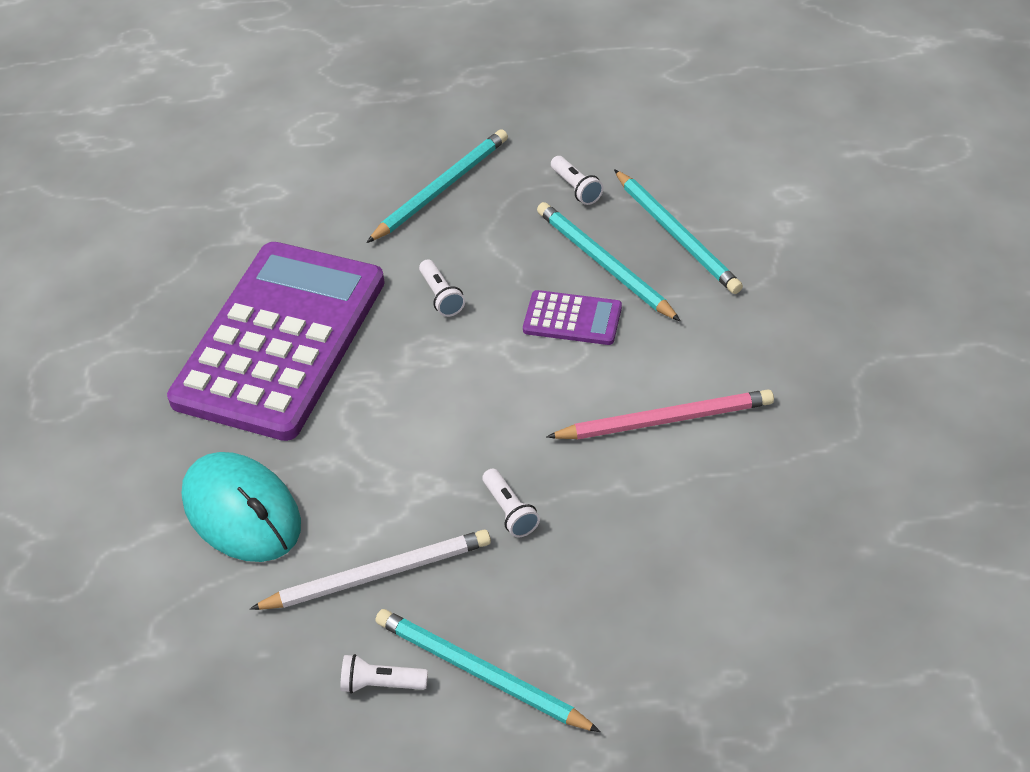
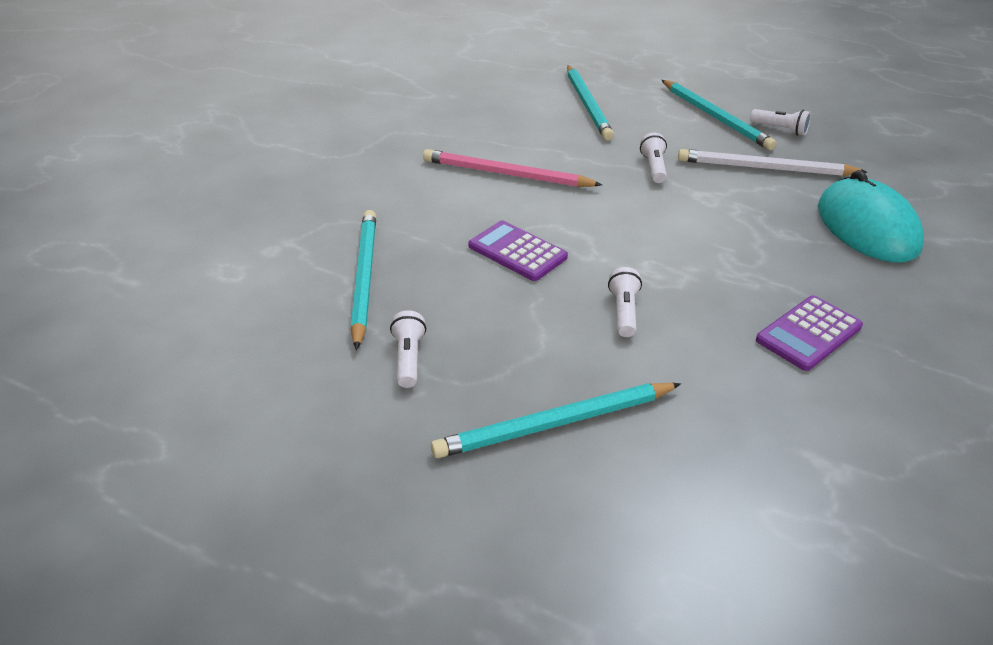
camera: 155 degrees left, 10 degrees down
purple calculator [167,242,385,441] -> purple calculator [756,295,863,371], size x0.40
turquoise pencil [537,202,681,322] -> turquoise pencil moved to [567,65,614,141]

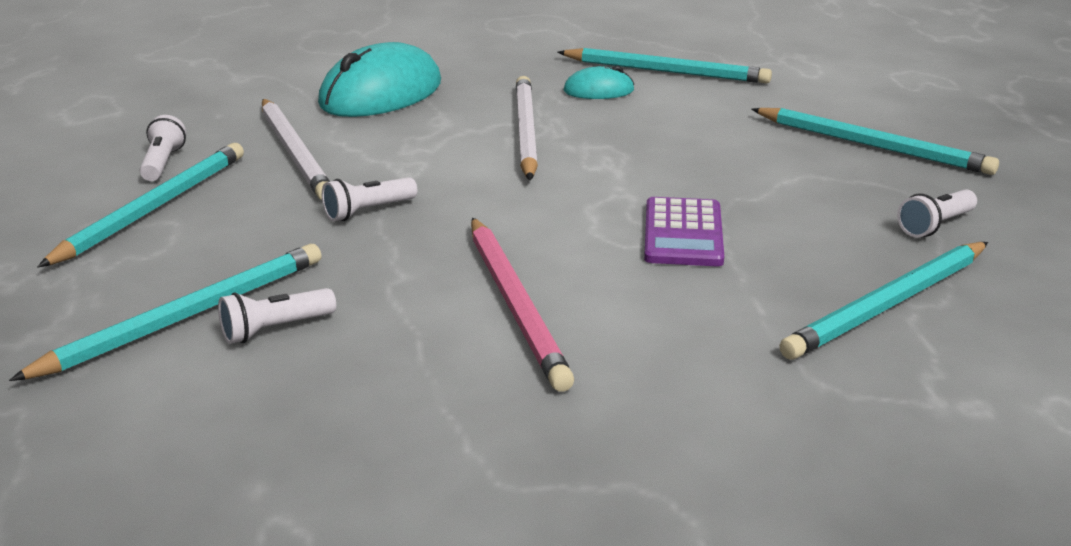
camera: 125 degrees left, 10 degrees down
white flashlight [608,267,642,337] -> white flashlight moved to [218,288,336,344]
purple calculator [756,295,863,371] -> turquoise mouse [564,66,635,99]
none -> white pencil [516,76,538,180]
none -> turquoise pencil [558,48,772,83]

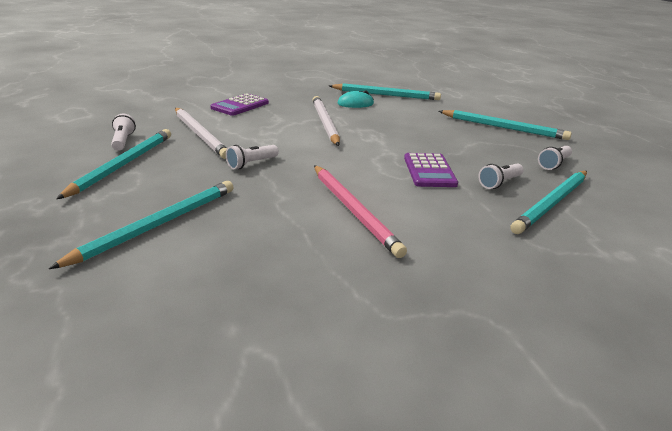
camera: 10 degrees left, 0 degrees up
white flashlight [218,288,336,344] -> white flashlight moved to [478,164,524,189]
turquoise mouse [318,42,441,117] -> purple calculator [210,93,269,116]

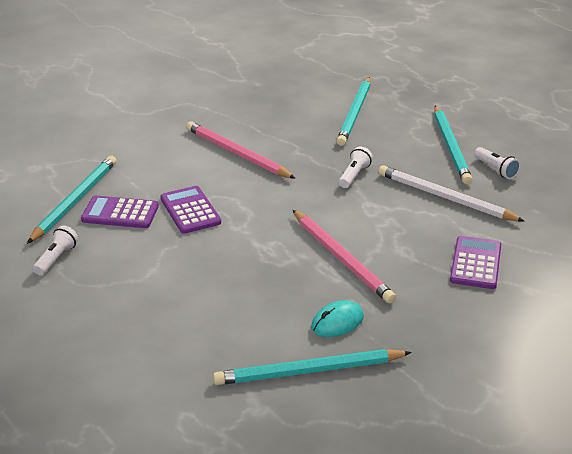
camera: 160 degrees right, 5 degrees up
white pencil [313,96,340,146] -> pink pencil [293,210,396,304]
turquoise pencil [439,110,572,140] -> none
white flashlight [478,164,524,189] -> purple calculator [81,196,159,228]

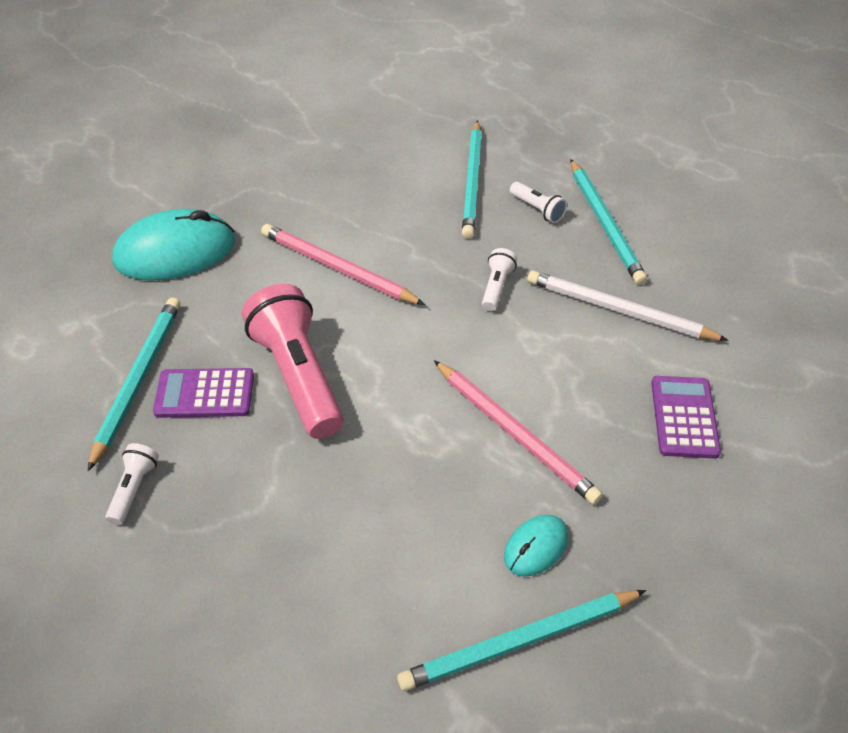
camera: 10 degrees left, 15 degrees up
purple calculator [160,186,221,234] -> pink flashlight [242,284,344,439]
white flashlight [474,147,521,179] -> white flashlight moved to [510,182,567,223]
none -> turquoise mouse [112,209,235,281]

